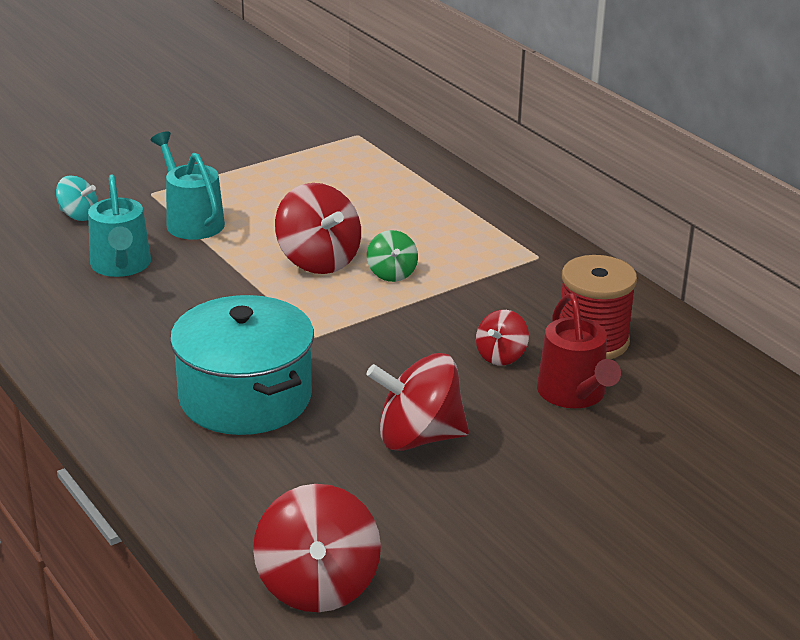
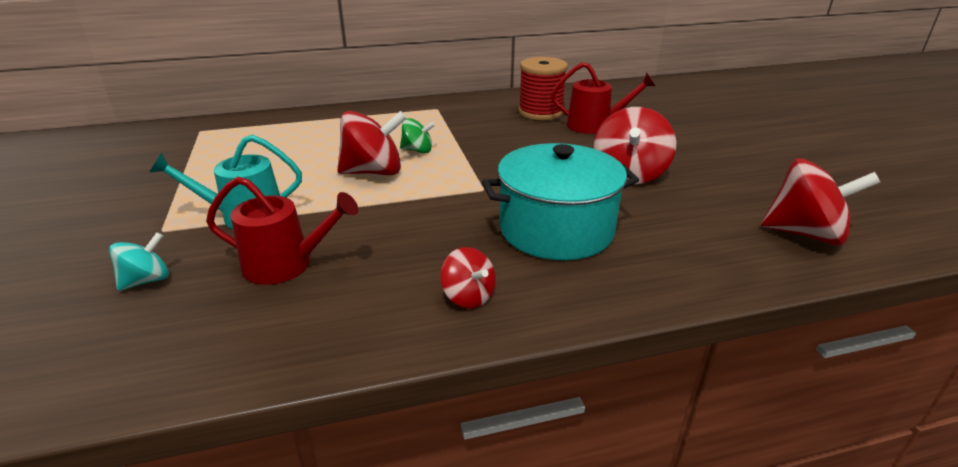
camera: 70 degrees left, 0 degrees up
turquoise watering can [88,174,151,277] -> red watering can [206,177,358,285]
red spinning top [476,310,529,365] -> red spinning top moved to [440,247,496,309]

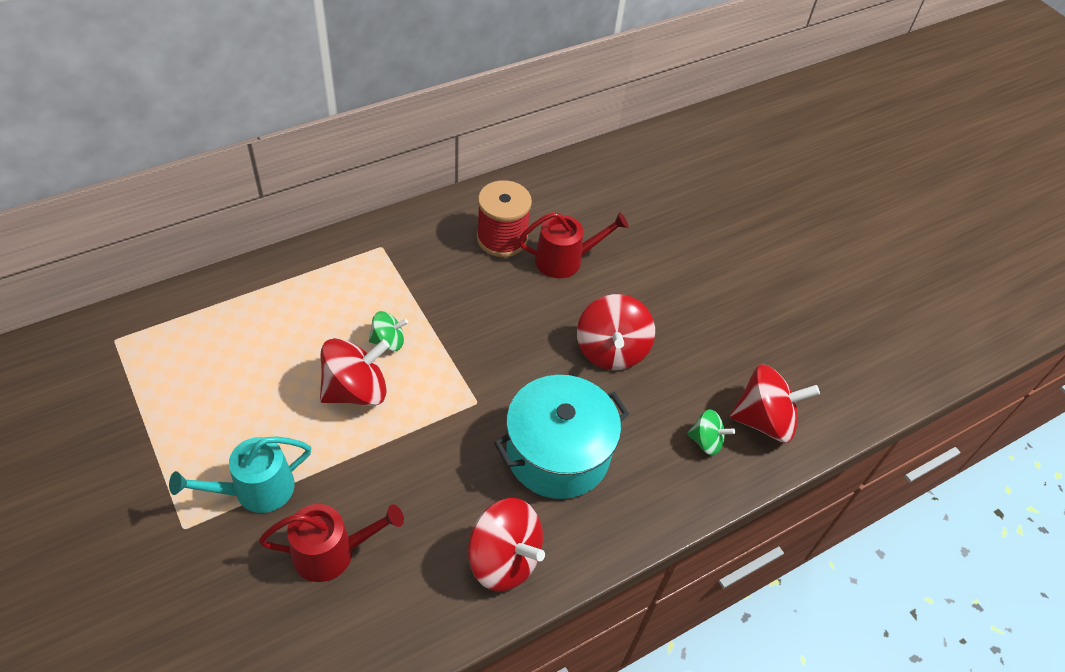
camera: 20 degrees left, 20 degrees up
turquoise spinning top [109,232,169,291] -> none
red spinning top [440,247,496,309] -> red spinning top [468,498,545,592], size x1.80
none -> green spinning top [687,409,735,455]

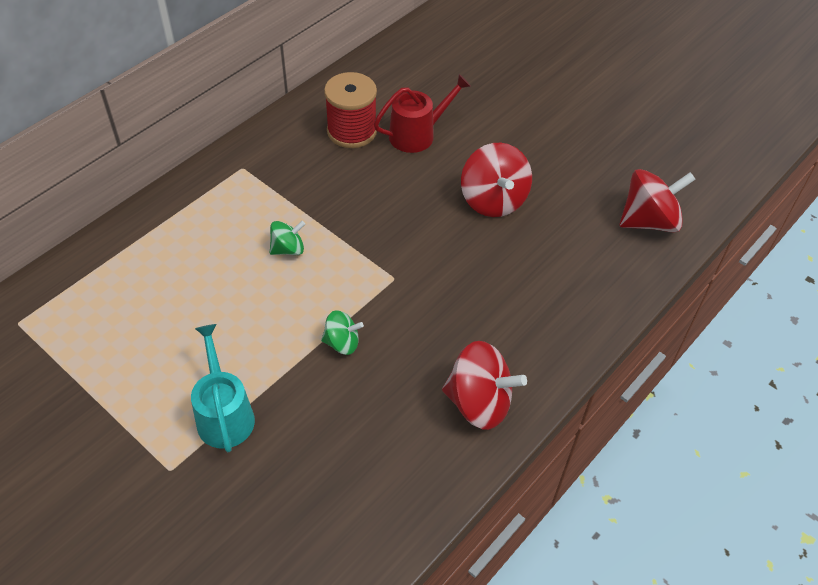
camera: 15 degrees left, 0 degrees up
turquoise watering can [169,437,311,513] -> turquoise watering can turned 120 degrees clockwise [191,324,255,452]
red watering can [259,504,404,582] -> none
red spinning top [320,338,390,406] -> none
turquoise pot [494,375,629,499] -> none
green spinning top [687,409,735,455] -> green spinning top moved to [321,310,364,355]

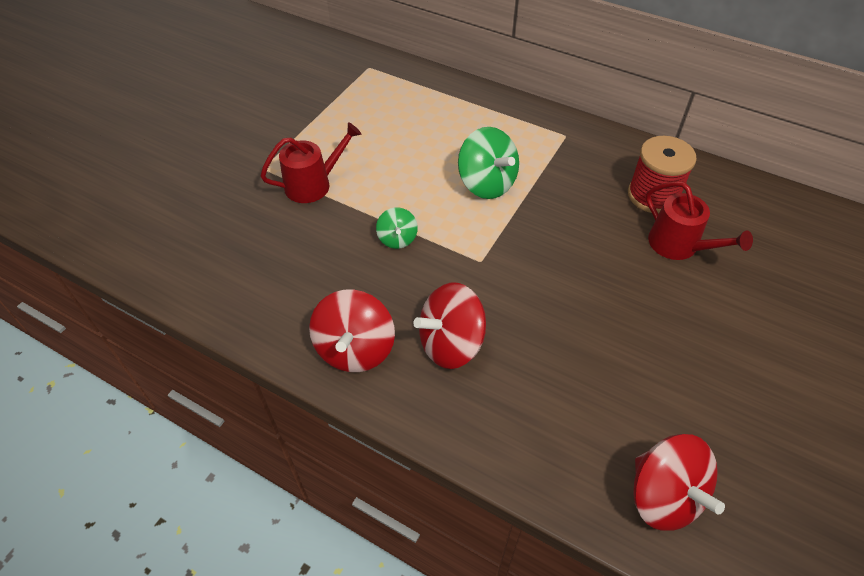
camera: 80 degrees right, 0 degrees up
turquoise watering can [191,324,255,452] -> red watering can [260,122,361,203]
green spinning top [270,221,305,255] -> green spinning top [458,127,519,199], size x1.80
red spinning top [461,143,532,217] -> red spinning top moved to [413,283,486,369]

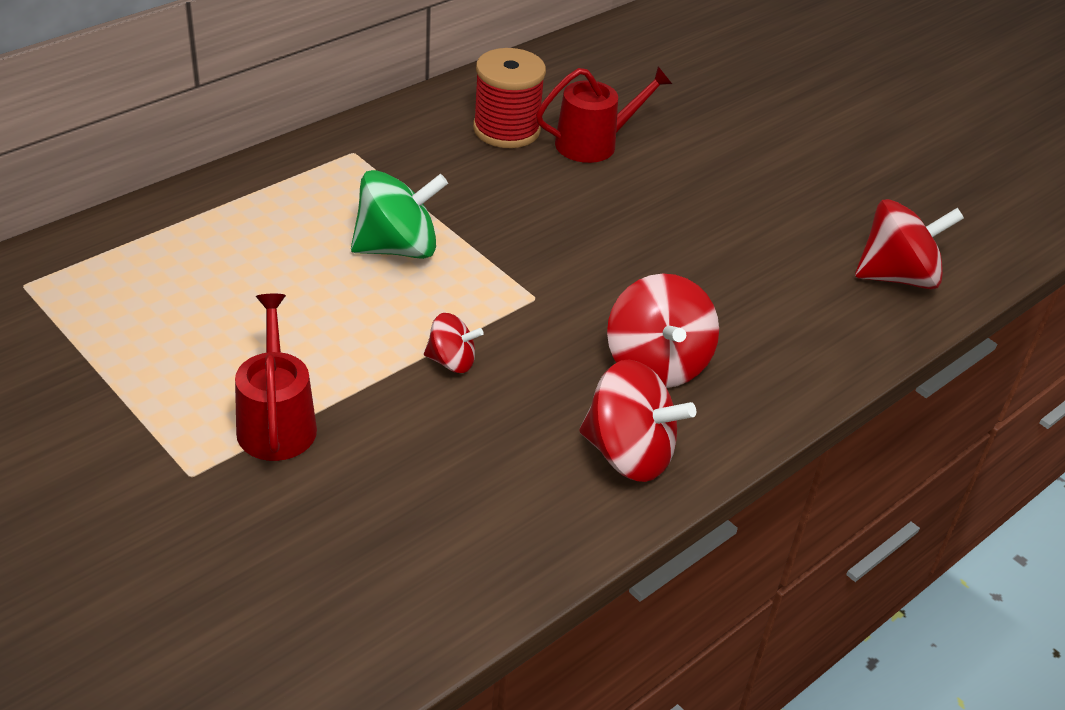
camera: 75 degrees left, 10 degrees down
green spinning top [376,207,418,249] -> red spinning top [424,313,484,373]

